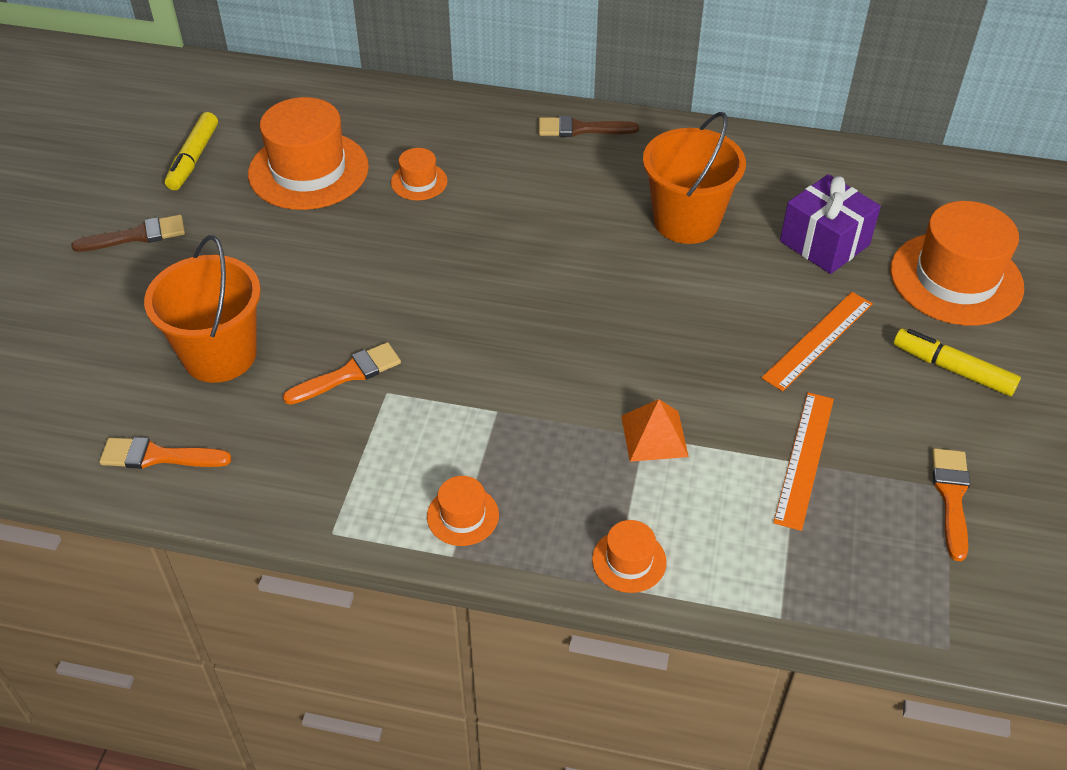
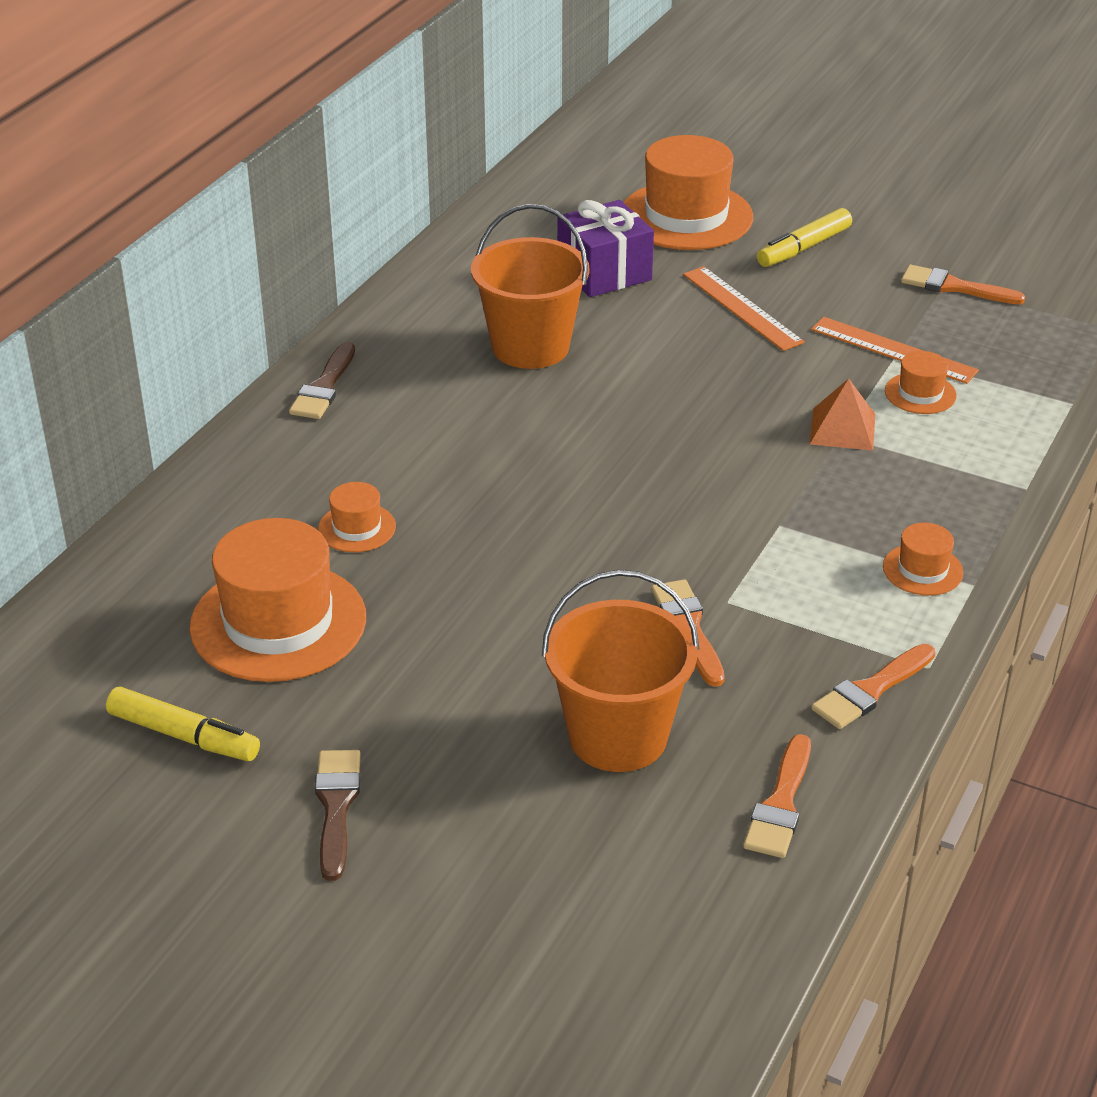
camera: 75 degrees left, 10 degrees down
orange hat [592,520,667,593] -> orange hat moved to [885,351,957,414]
none -> orange brush [811,644,935,729]

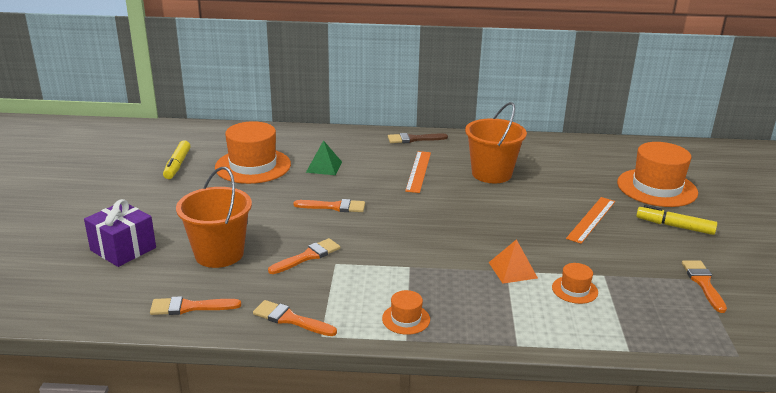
camera: 65 degrees right, 10 degrees down
brown brush [315,750,361,881] -> none
orange hat [318,482,396,552] -> green pyramid [306,140,342,175]
purple gift [557,200,654,297] -> purple gift moved to [84,199,156,267]
orange ruler [811,317,979,384] -> orange ruler moved to [405,151,431,193]
none -> orange brush [293,199,365,212]

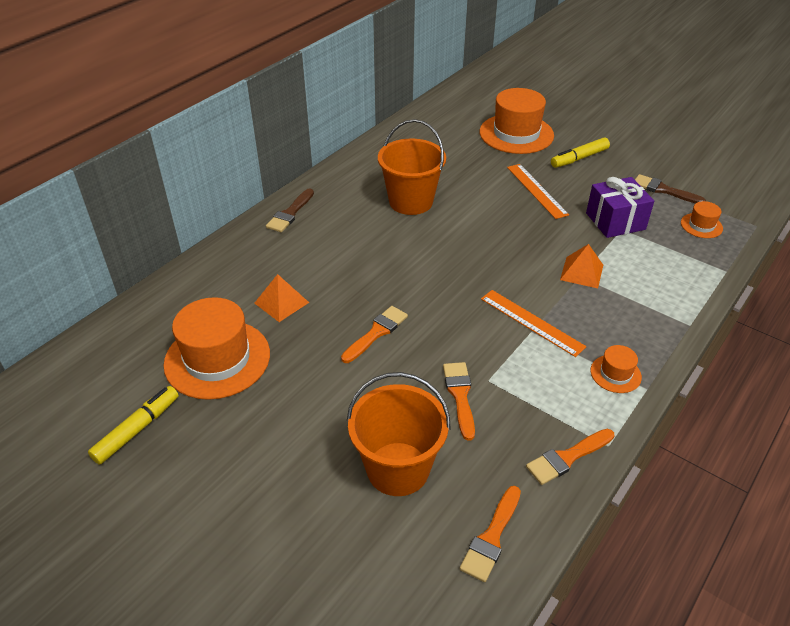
camera: 55 degrees left, 15 degrees up
purple gift [84,199,156,267] -> purple gift moved to [586,177,654,238]
yellow marker [163,140,190,179] -> yellow marker turned 90 degrees counterclockwise [88,386,179,465]
green pyramid [306,140,342,175] -> orange pyramid [255,274,309,322]
orange ruler [405,151,431,193] -> orange ruler moved to [481,290,587,357]
orange hat [552,263,598,304] -> orange hat moved to [681,201,723,238]
orange brush [682,261,727,313] -> brown brush [635,174,706,204]

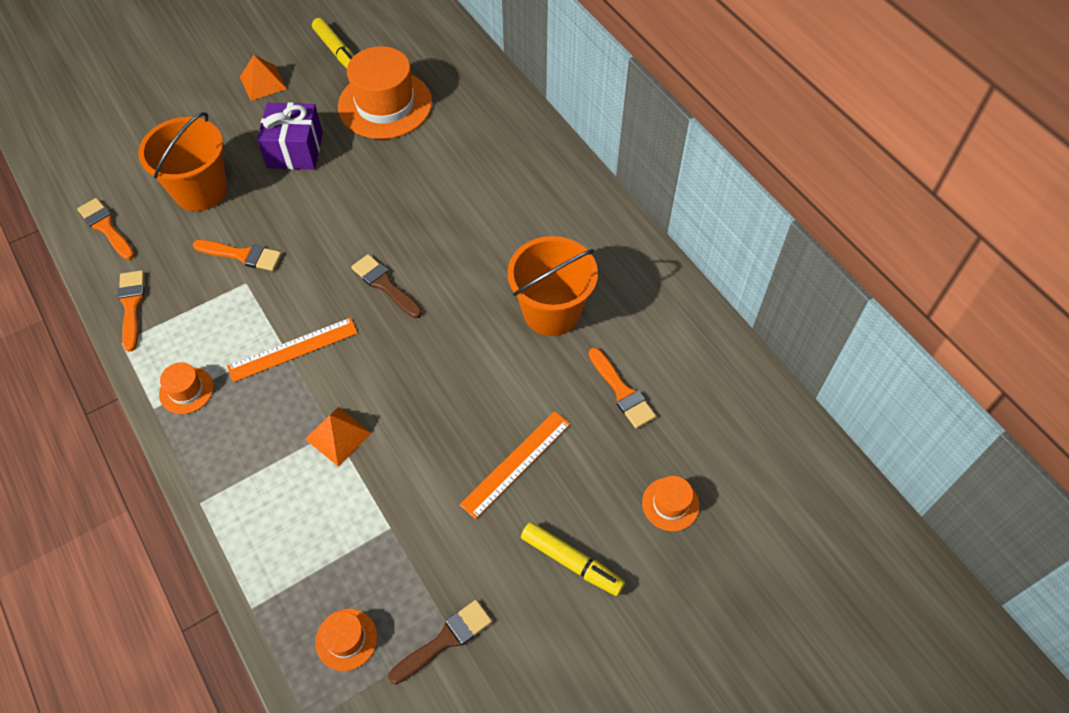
camera: 110 degrees right, 15 degrees up
orange pyramid [255,274,309,322] -> orange pyramid moved to [240,55,287,101]
brown brush [266,188,314,232] -> brown brush moved to [351,254,422,318]
orange brush [341,306,408,363] -> orange brush moved to [588,348,656,429]
orange hat [479,88,554,154] -> orange hat [642,476,700,531], size x0.47
orange ruler [507,164,569,219] -> orange ruler turned 45 degrees counterclockwise [459,411,570,519]
yellow marker [551,137,610,168] -> yellow marker turned 135 degrees clockwise [521,522,625,596]
purple gift [586,177,654,238] -> purple gift moved to [257,102,323,170]

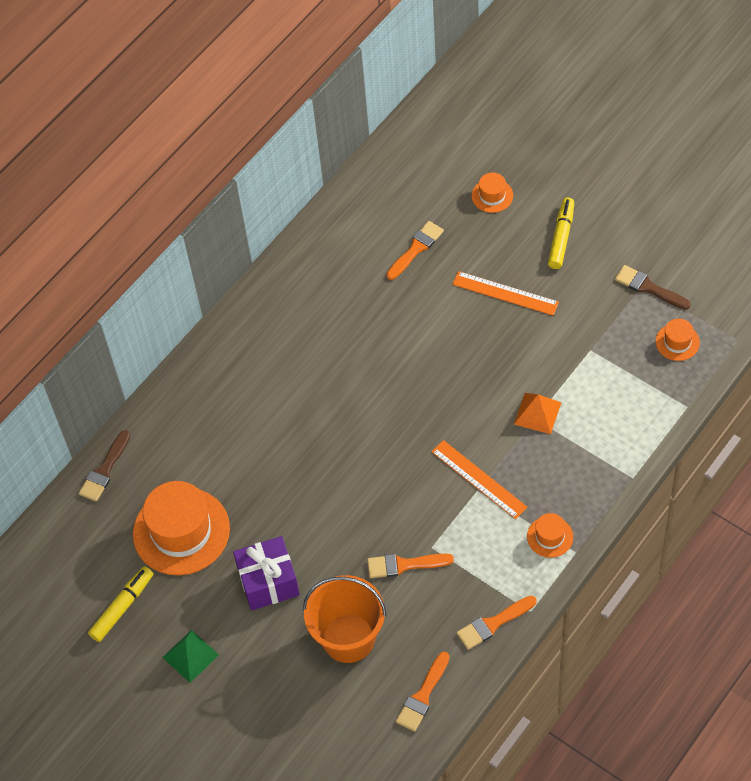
camera: 105 degrees left, 0 degrees up
orange brush [193,240,282,271] -> orange brush turned 90 degrees counterclockwise [367,554,454,578]
orange pyramid [240,55,287,101] -> green pyramid [162,630,219,683]
brown brush [351,254,422,318] -> brown brush moved to [79,430,130,502]
orange bucket [507,236,598,336] -> none

